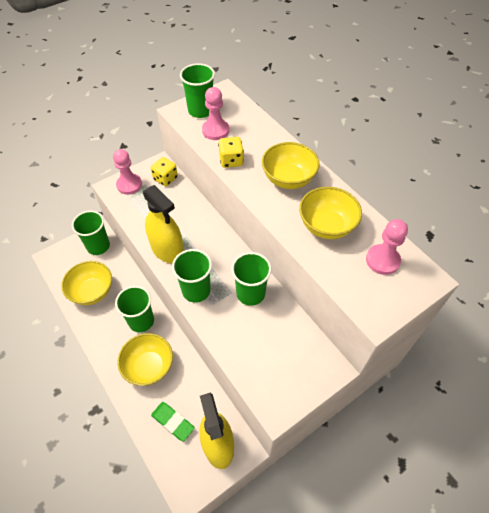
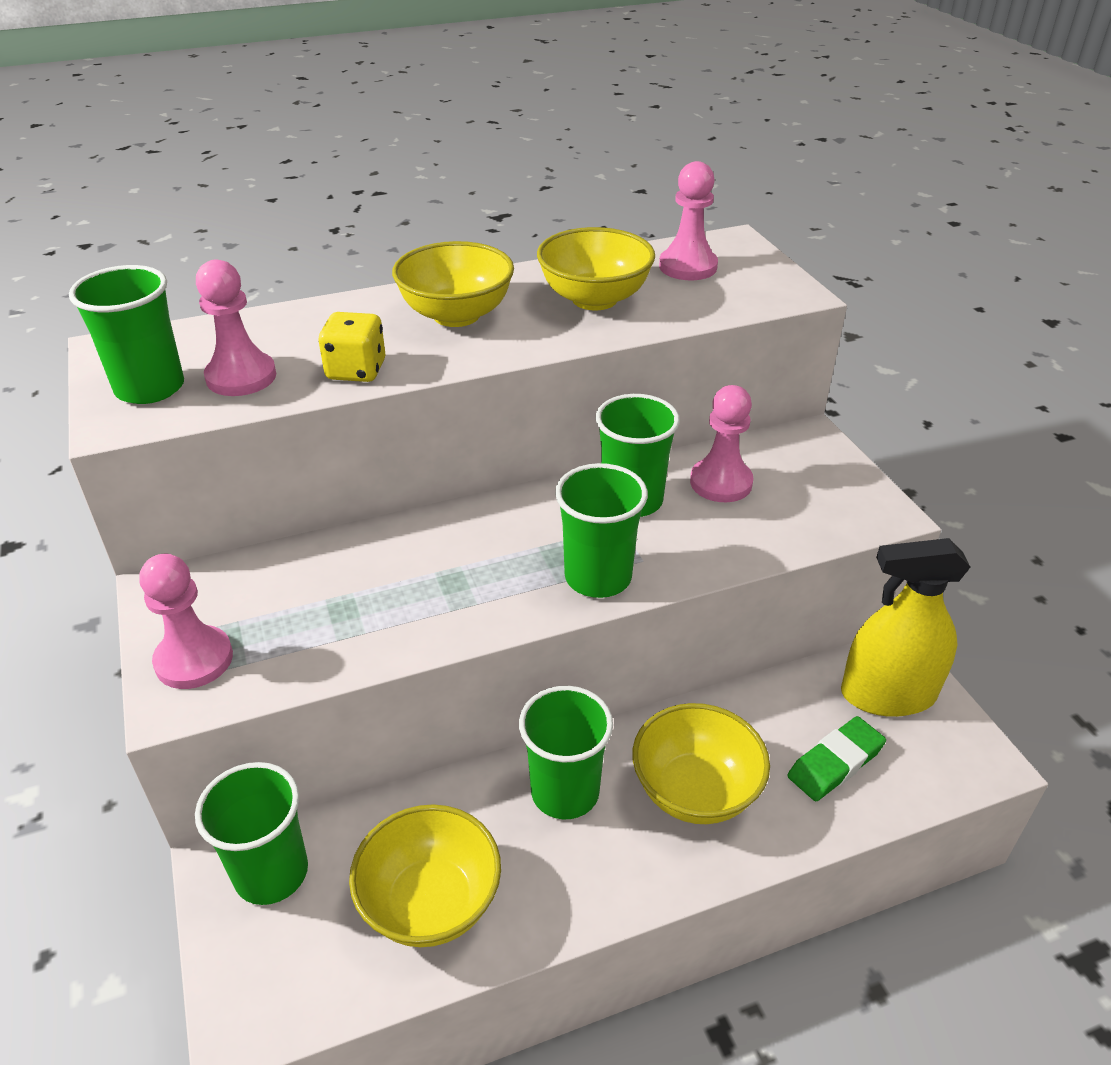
camera: 75 degrees left, 15 degrees down
yellow spray bottle [143,185,184,263] -> none
yellow dice [151,157,178,186] -> none
none -> pink pawn [690,385,754,502]

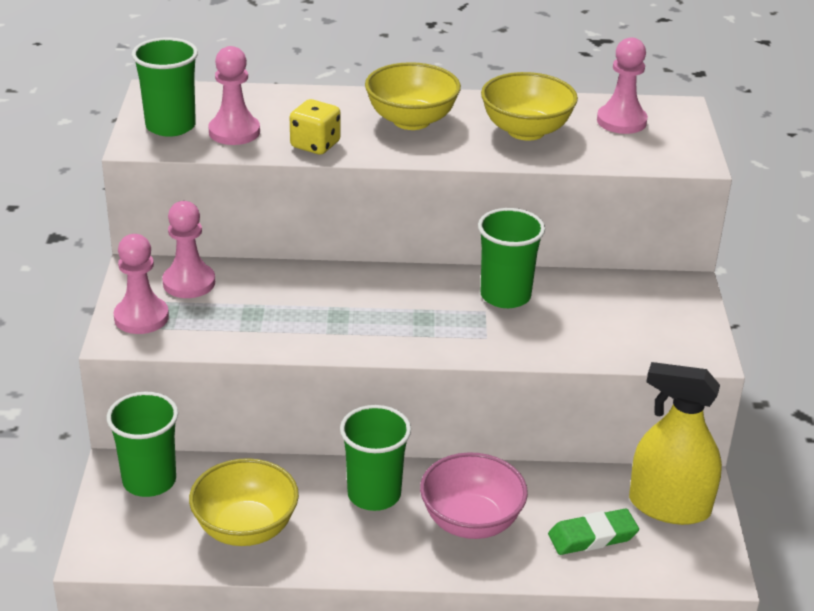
camera: 20 degrees right, 5 degrees down
green cup [555,463,648,598] -> none
yellow bowl [632,703,770,824] -> pink bowl [420,452,528,539]
pink pawn [690,385,754,502] -> pink pawn moved to [162,201,215,298]

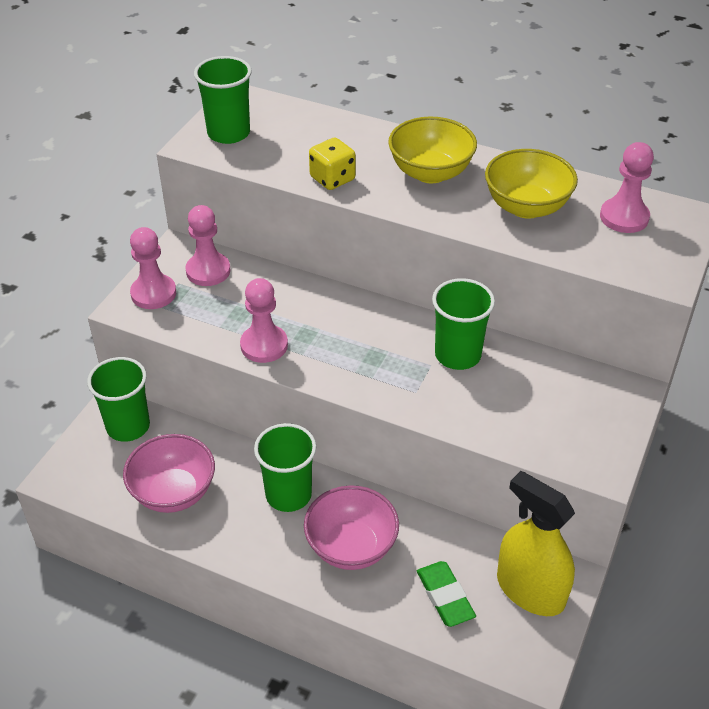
camera: 25 degrees right, 10 degrees up
yellow bowl [189,458,299,546] -> pink bowl [123,434,215,513]
pink pawn [208,46,260,145] -> pink pawn moved to [240,278,288,363]
green eraser [548,508,639,555] -> green eraser turned 60 degrees clockwise [417,561,476,627]

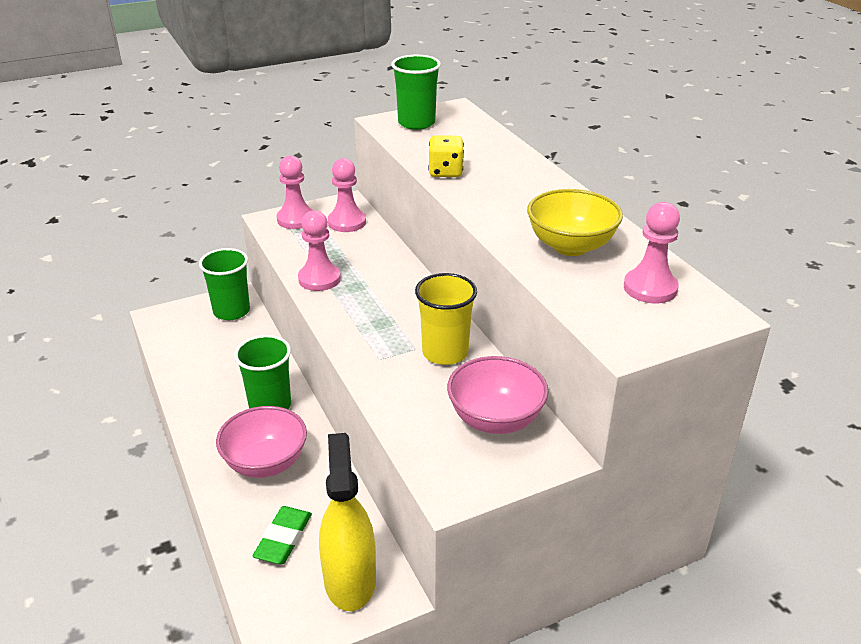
camera: 40 degrees right, 10 degrees down
pink bowl [123,434,215,513] -> pink bowl moved to [447,356,548,434]
yellow bowl [388,117,477,183] -> none
green cup [432,278,495,370] -> yellow cup [415,273,477,365]

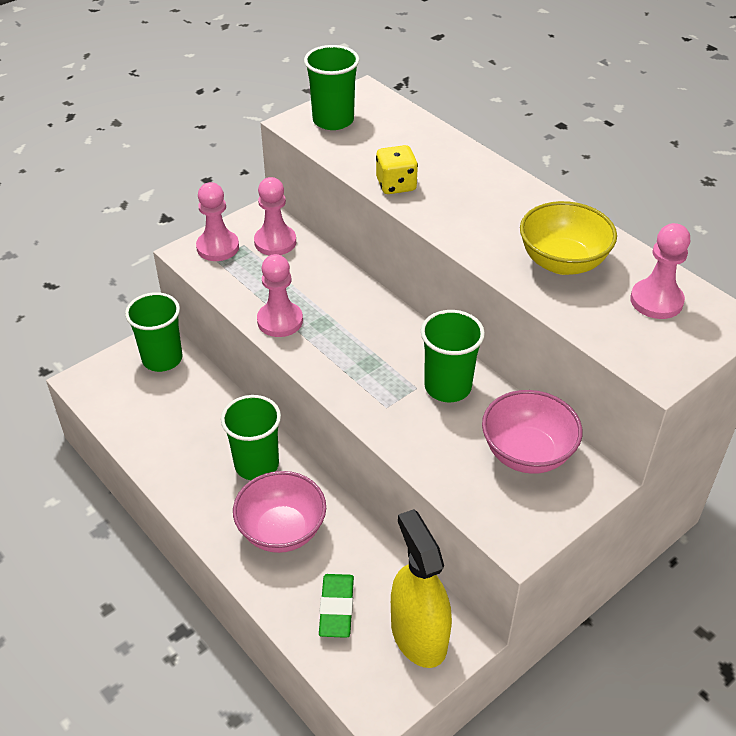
camera: 15 degrees left, 10 degrees up
yellow cup [415,273,477,365] -> green cup [421,310,485,402]

